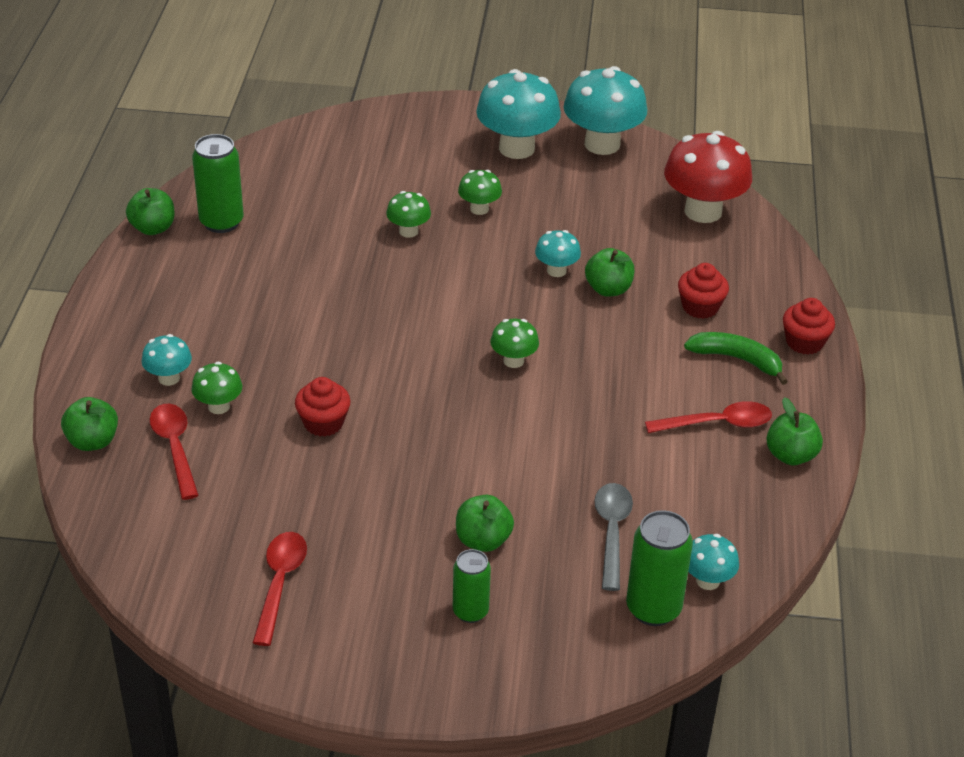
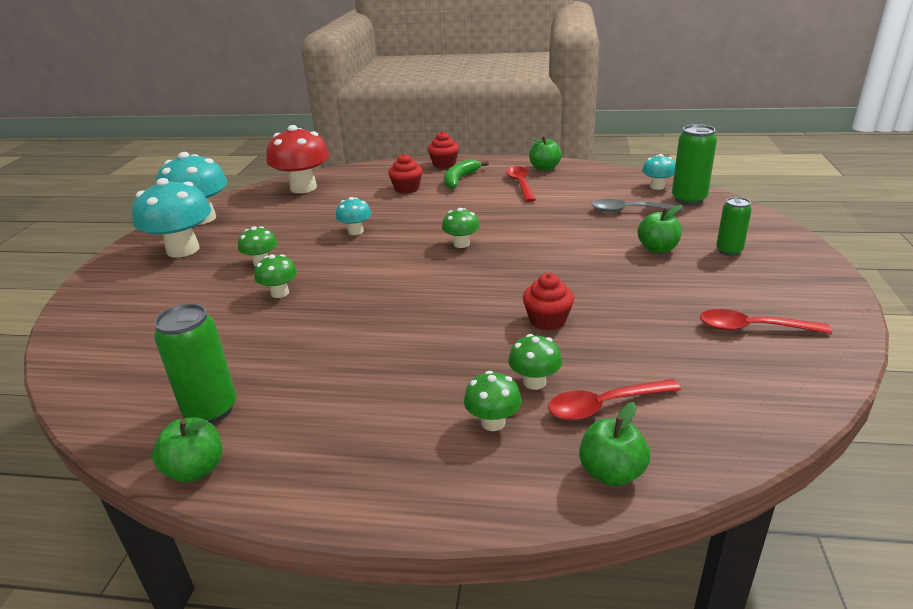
camera: 85 degrees left, 10 degrees down
turquoise mushroom [142,334,192,386] -> green mushroom [464,371,522,431]
green apple [585,248,635,297] -> none

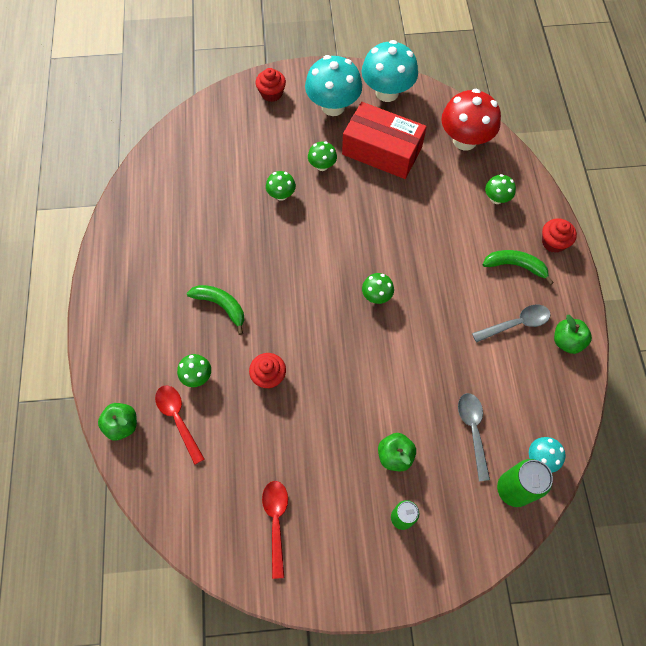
camera: 75 degrees right, 35 degrees up
green apple [152,417,222,482] -> none
green can [154,304,236,424] -> none
turquoise mushroom [336,197,371,235] -> none
red cupcake [388,154,422,193] -> red cupcake moved to [256,68,286,102]
green mushroom [464,371,522,431] -> green mushroom moved to [485,174,516,204]
red spoon [506,166,536,202] -> grey spoon [472,305,550,343]
none -> green banana [187,285,244,335]
none -> red box [342,102,427,179]

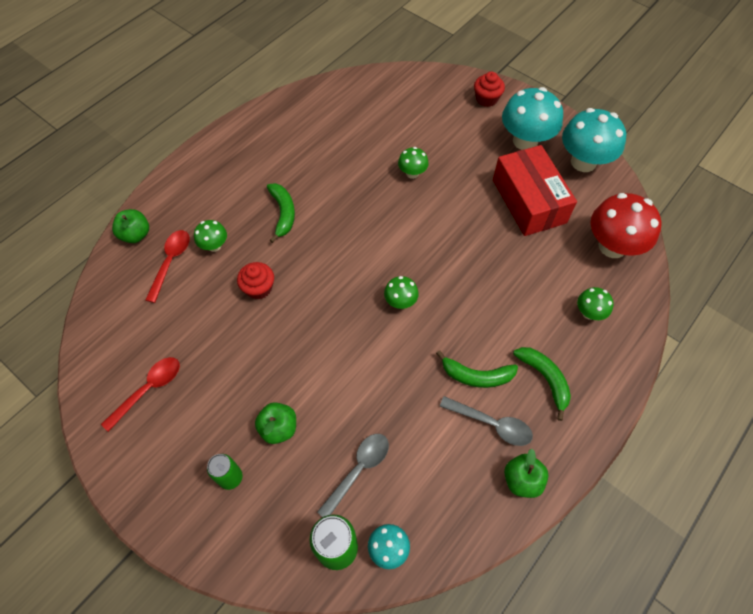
camera: 45 degrees right, 5 degrees down
green mushroom [308,141,337,171] -> none
red cupcake [542,218,577,253] -> none
none -> green banana [436,350,518,388]

